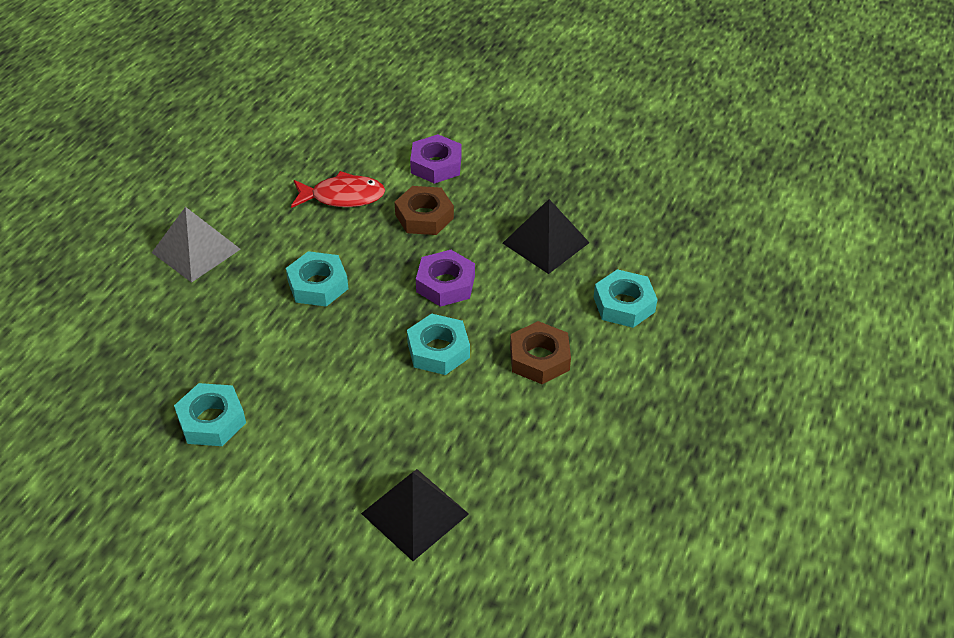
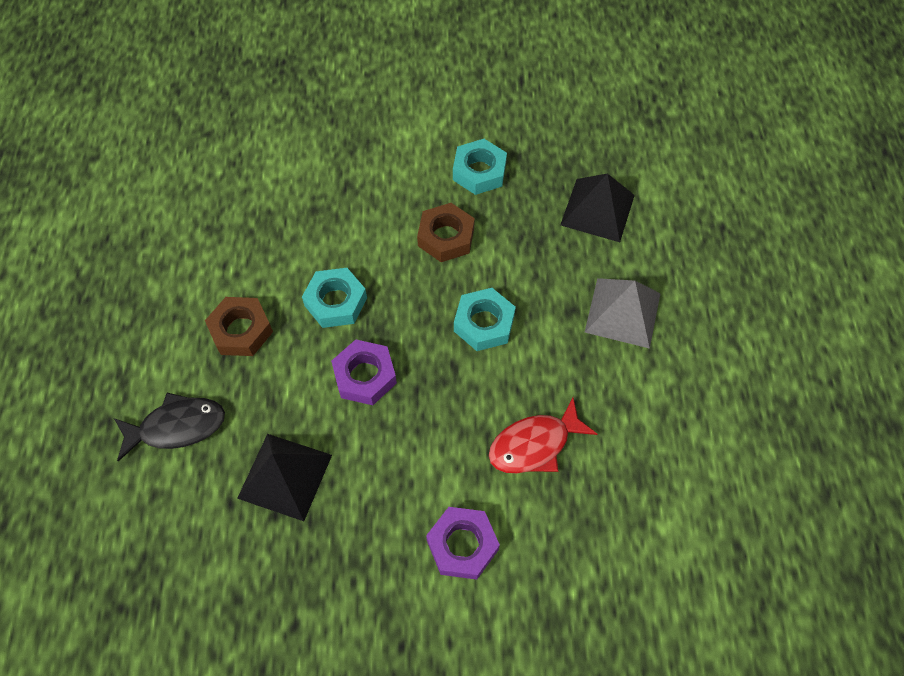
camera: 155 degrees right, 15 degrees up
black pyramid [361,469,469,561] -> black pyramid moved to [560,173,635,242]
brown nut [395,186,454,235] -> brown nut moved to [417,203,475,262]
turquoise nut [594,269,658,328] -> black fish [114,393,225,461]

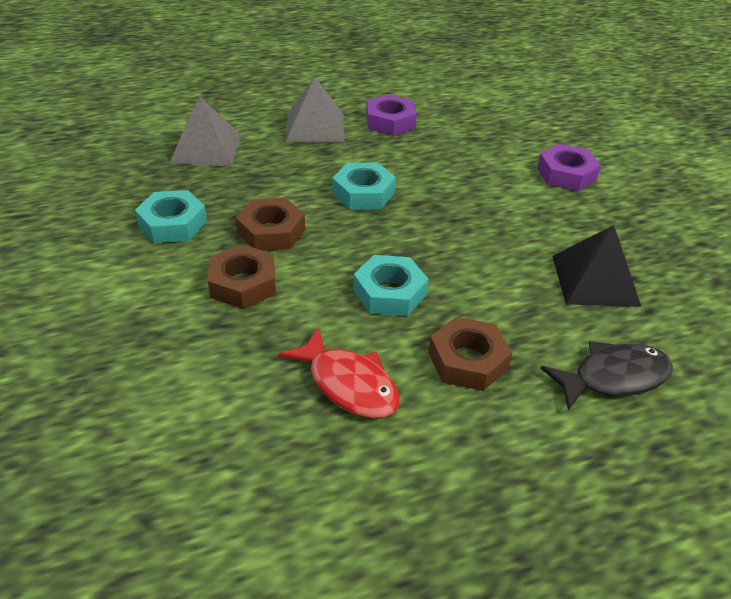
camera: 110 degrees left, 20 degrees down
black fish [114,393,225,461] -> black fish turned 105 degrees clockwise [540,341,673,410]
purple nut [331,339,397,405] -> purple nut moved to [366,94,417,136]
red fish [489,397,597,473] -> red fish moved to [278,327,400,418]
black pyramid [560,173,635,242] -> grey pyramid [169,96,241,167]
none -> brown nut [208,244,276,309]

